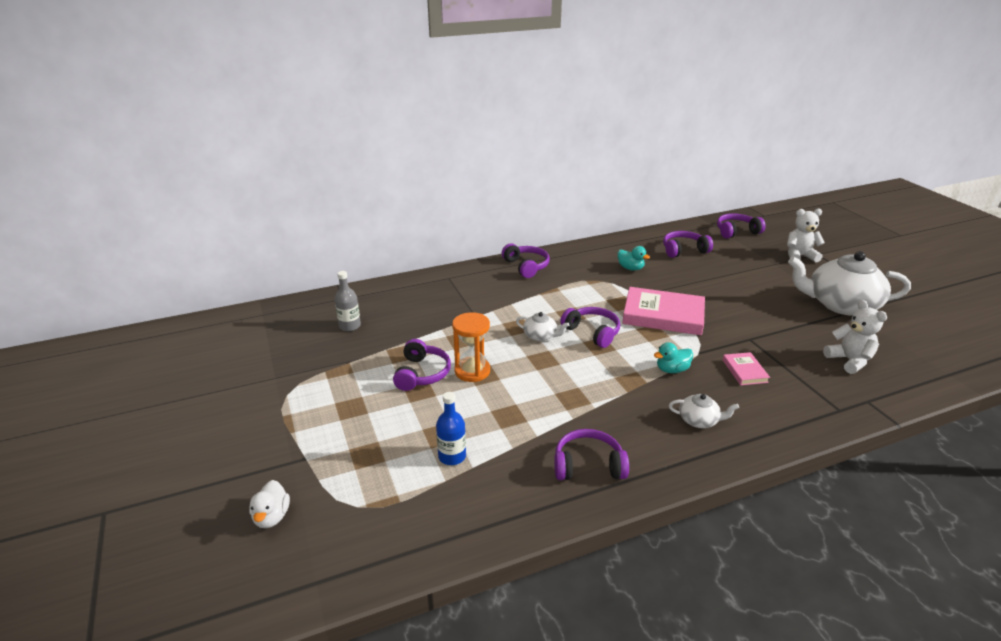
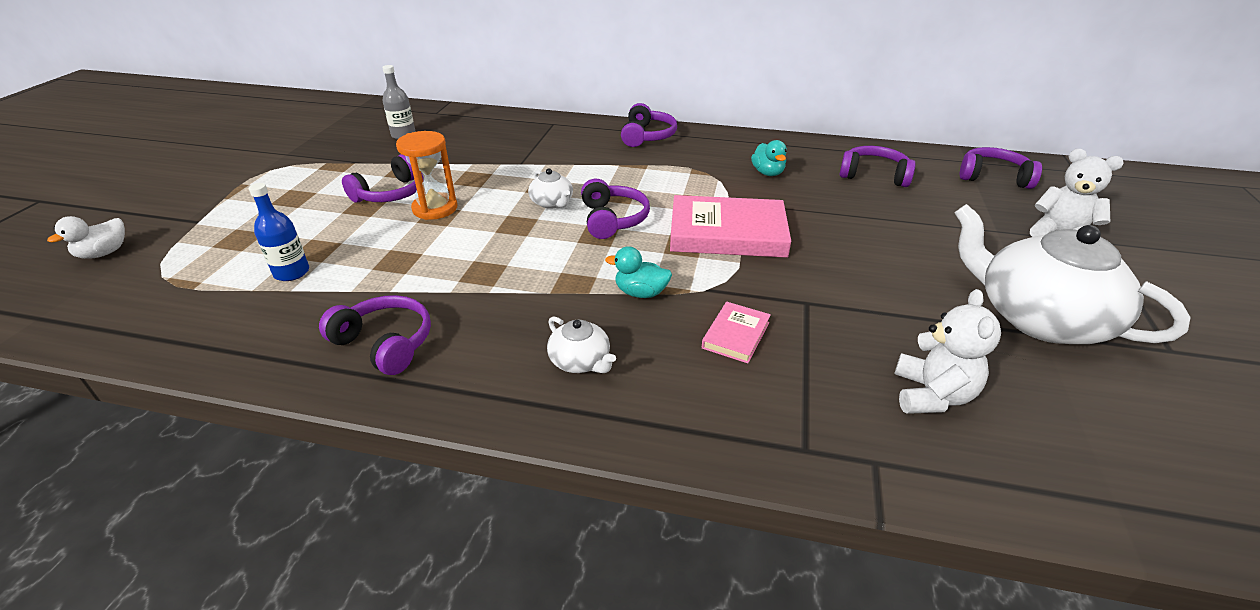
camera: 35 degrees right, 5 degrees up
pink book [622,287,705,335] -> pink book turned 45 degrees counterclockwise [670,195,791,258]

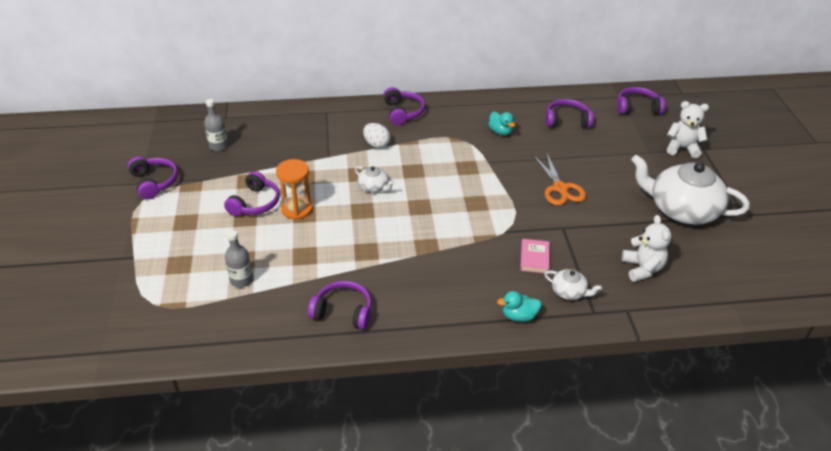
camera: 20 degrees left, 5 degrees up
white duck [47,216,125,259] -> none
blue bottle [249,183,309,281] -> grey bottle [225,230,253,288]
white teapot [547,316,616,373] -> white teapot moved to [544,269,602,300]
purple headphones [581,179,650,239] -> purple headphones moved to [128,156,178,200]
turquoise duck [605,246,672,298] -> turquoise duck moved to [497,291,542,322]
pink book [670,195,791,258] -> none
none -> white egg [363,123,390,149]
none -> orange scissors [533,152,586,205]

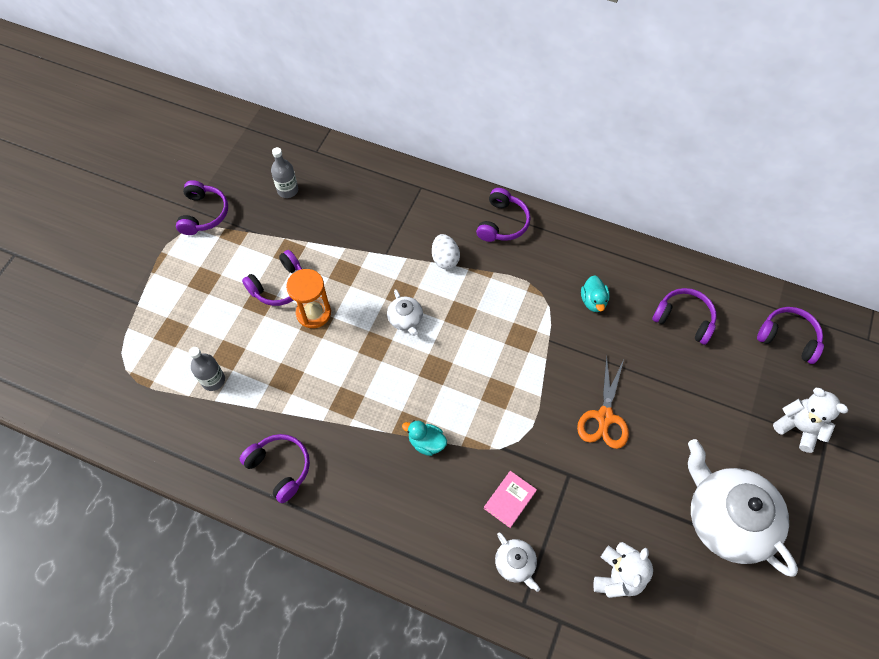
camera: 30 degrees right, 20 degrees up
turquoise duck [497,291,542,322] -> turquoise duck moved to [402,421,447,456]

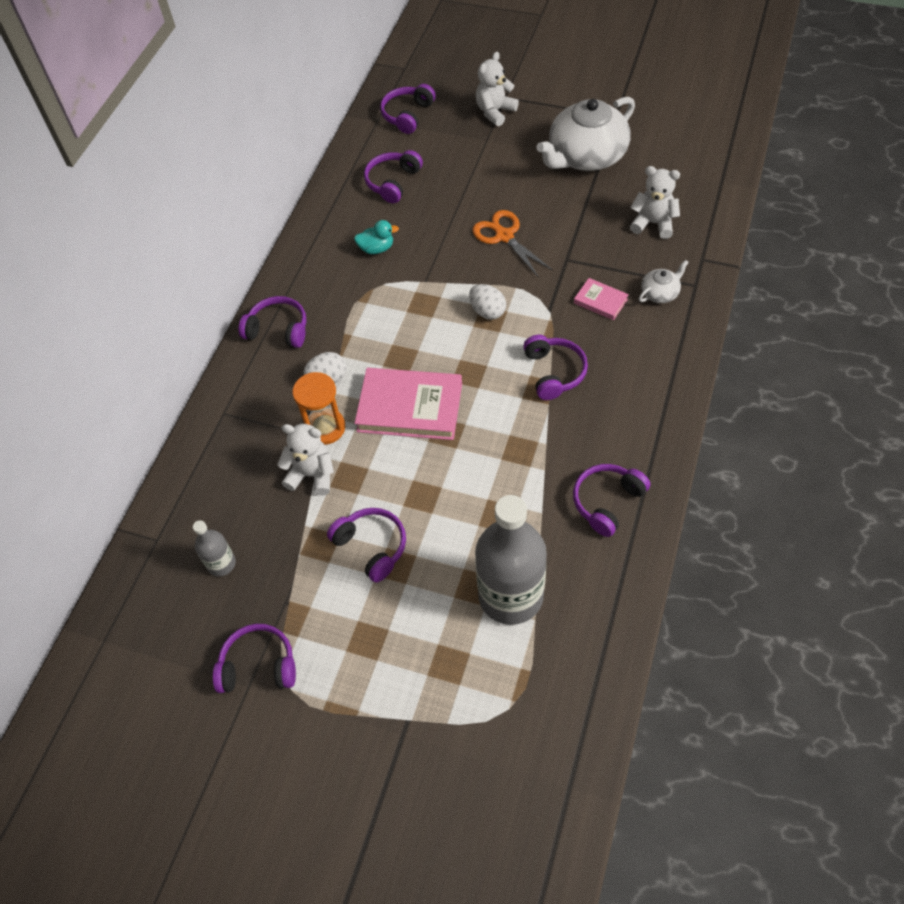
camera: 90 degrees left, 5 degrees down
grey bottle [189,347,225,391] -> grey bottle [475,495,547,625], size x2.15
orange hourglass [286,269,331,328] -> orange hourglass moved to [293,372,345,445]
white teapot [387,289,423,336] -> pink book [354,368,462,440]
turquoise duck [402,421,447,456] -> purple headphones [523,335,588,400]
orange scissors [577,355,629,449] -> orange scissors turned 135 degrees counterclockwise [472,210,553,278]
none -> white teddy bear [277,424,334,496]
none -> white egg [469,284,506,320]

